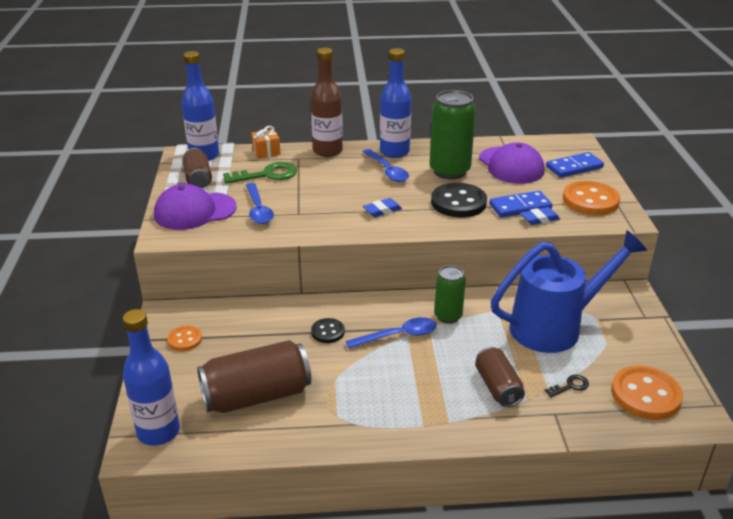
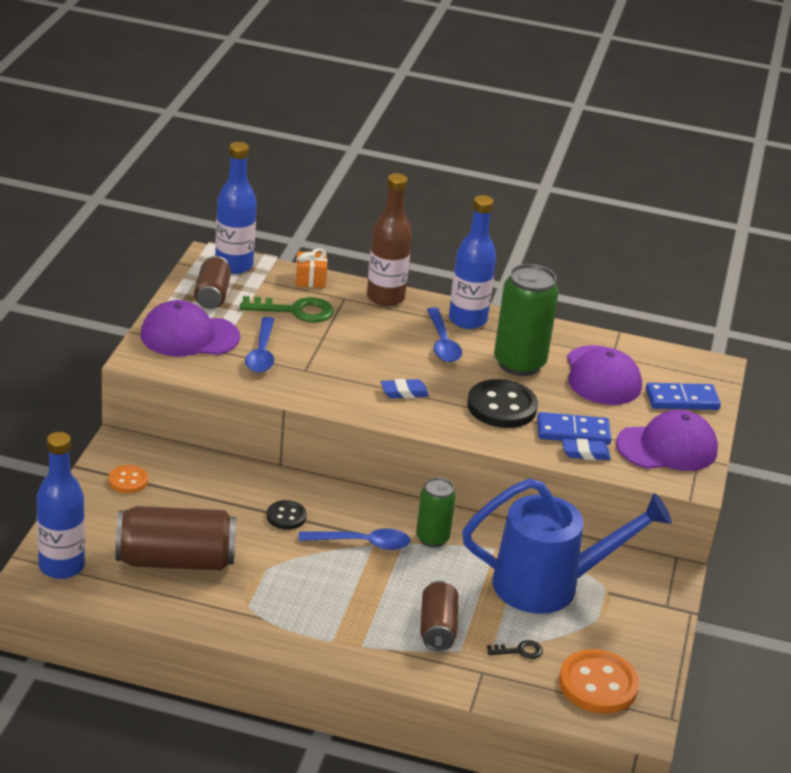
camera: 15 degrees right, 0 degrees up
orange button [563,181,620,215] -> purple cap [616,410,718,471]

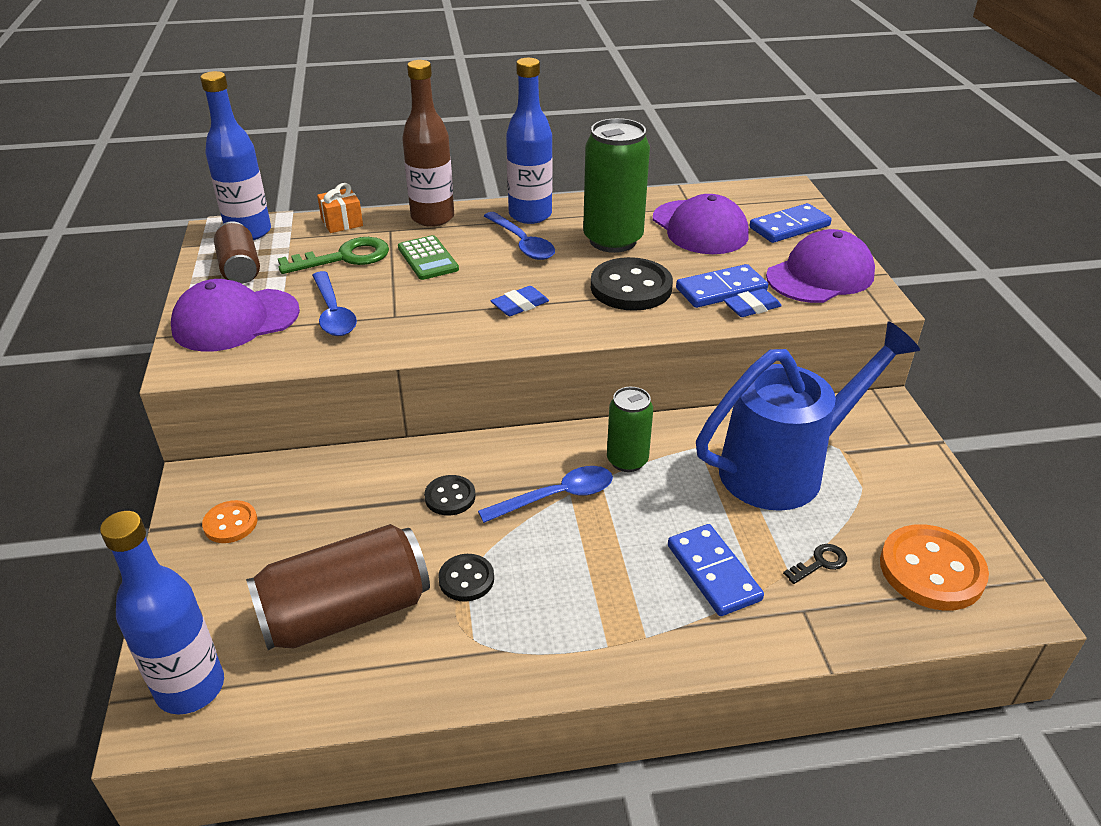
camera: 20 degrees left, 5 degrees up
brown can [420,581,459,651] -> blue domino [668,524,764,616]
none -> green calculator [398,235,459,280]
none -> black button [438,554,494,602]

